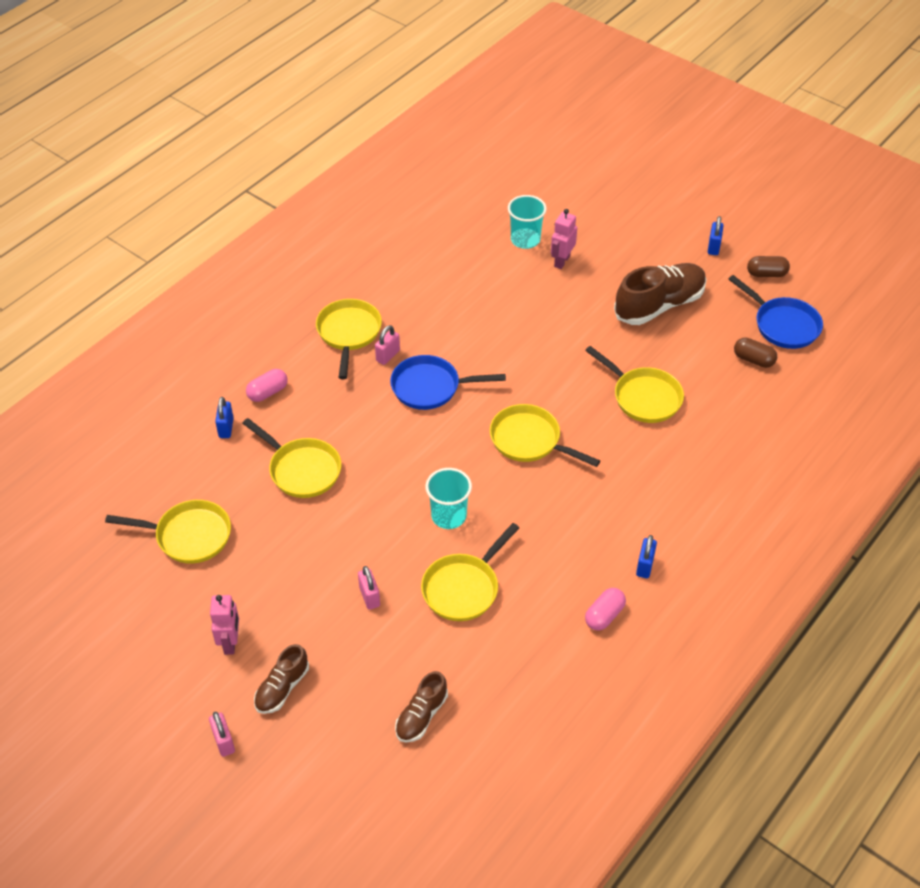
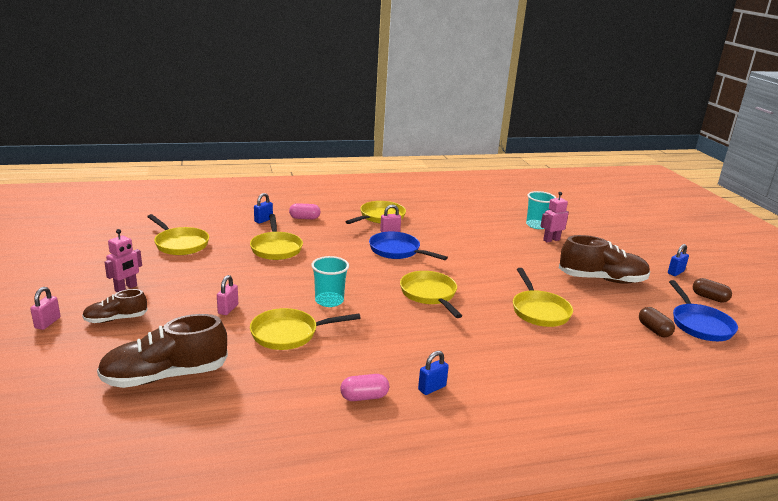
camera: 35 degrees right, 25 degrees down
brown shoe [395,671,448,742] -> brown shoe [97,314,228,388], size x1.80

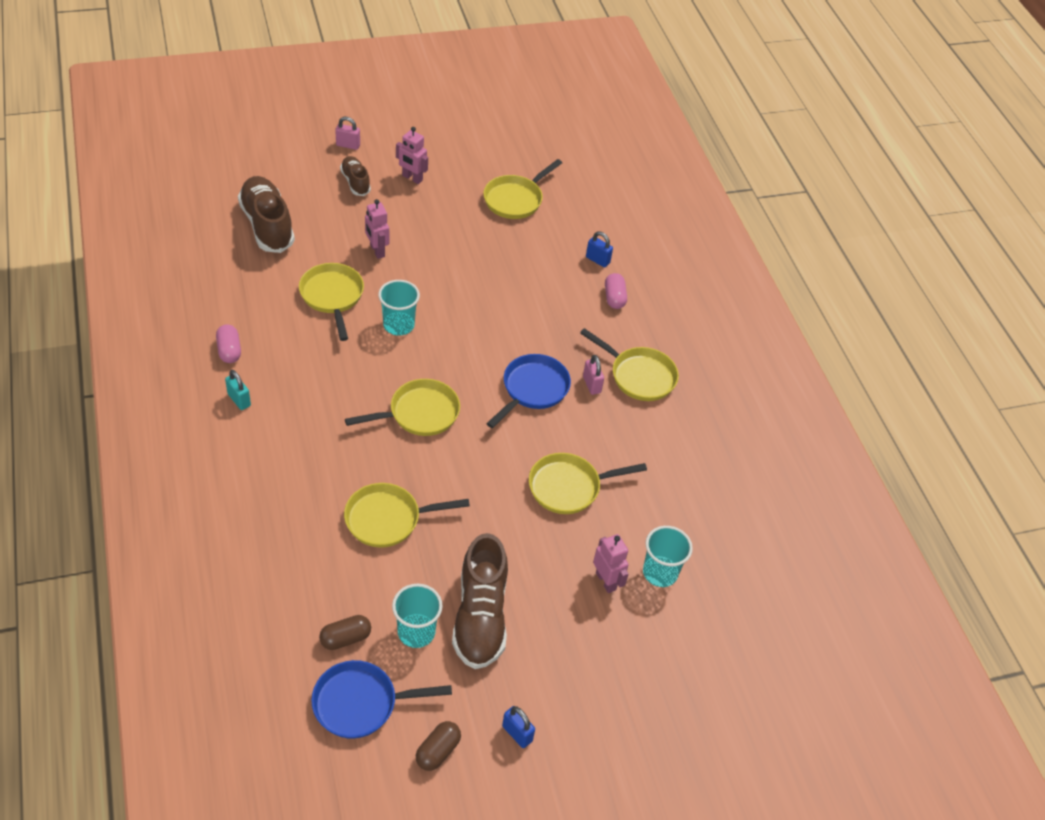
camera: 85 degrees right, 25 degrees up
pink padlock [217,275,238,315] -> pink robot [365,199,389,259]
yellow pan [250,214,303,260] -> yellow pan moved to [529,453,647,514]
blue padlock [418,351,449,395] -> turquoise padlock [225,370,251,410]
none -> turquoise cup [392,584,443,648]

